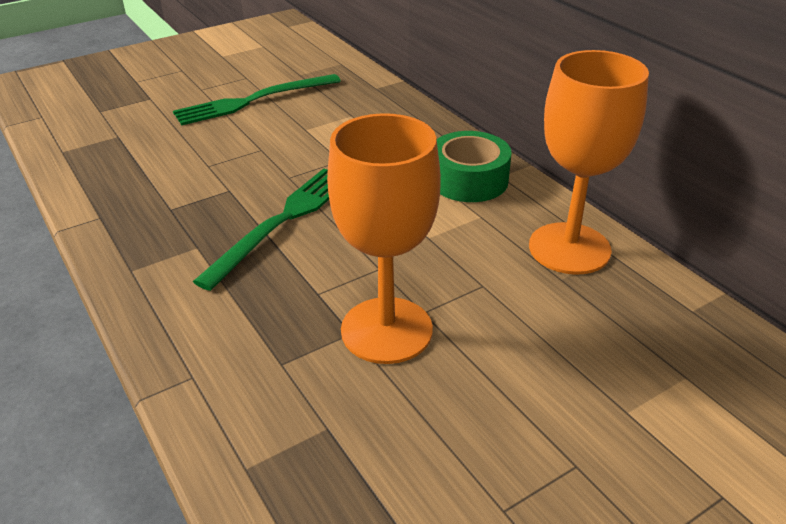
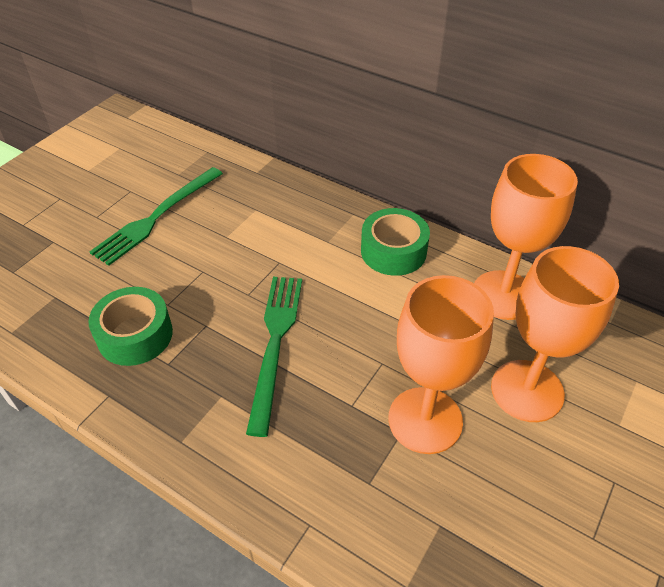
camera: 25 degrees left, 10 degrees up
none -> green tape [88,287,173,366]
none -> orange goblet [491,246,619,422]

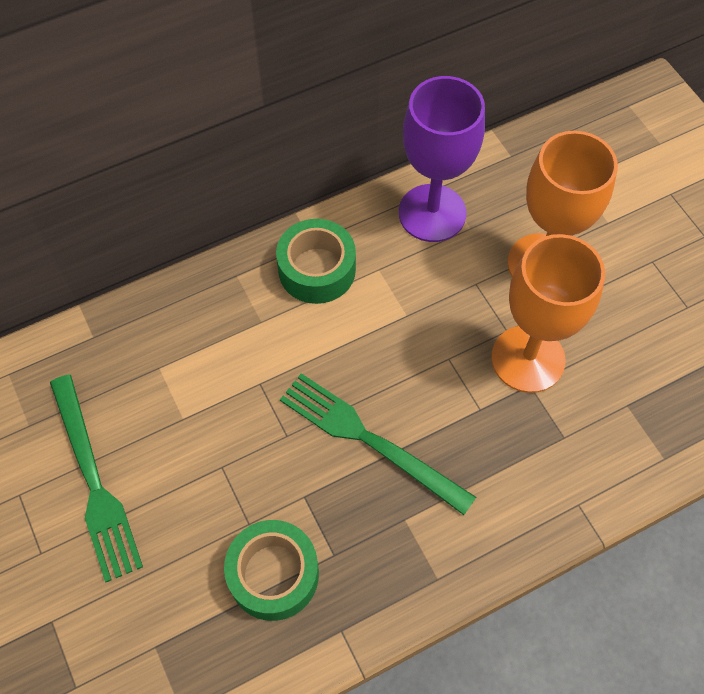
camera: 60 degrees left, 15 degrees up
orange goblet [474,154,578,320] -> purple goblet [399,76,485,242]

